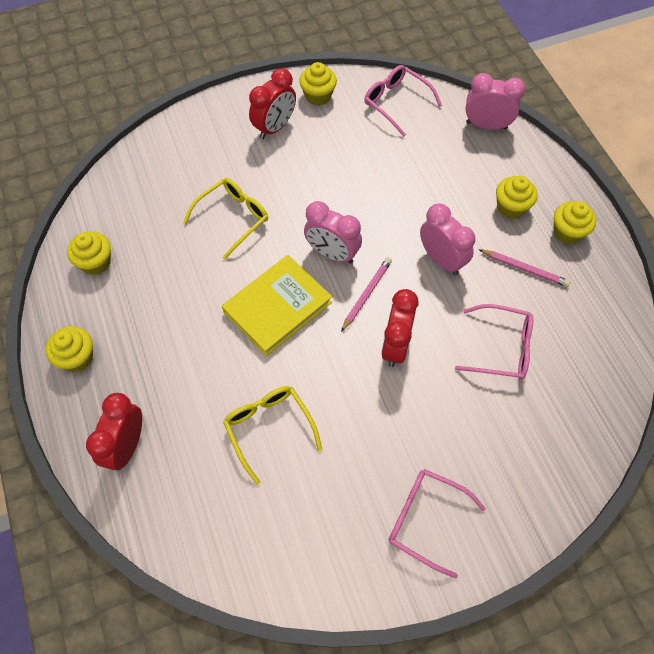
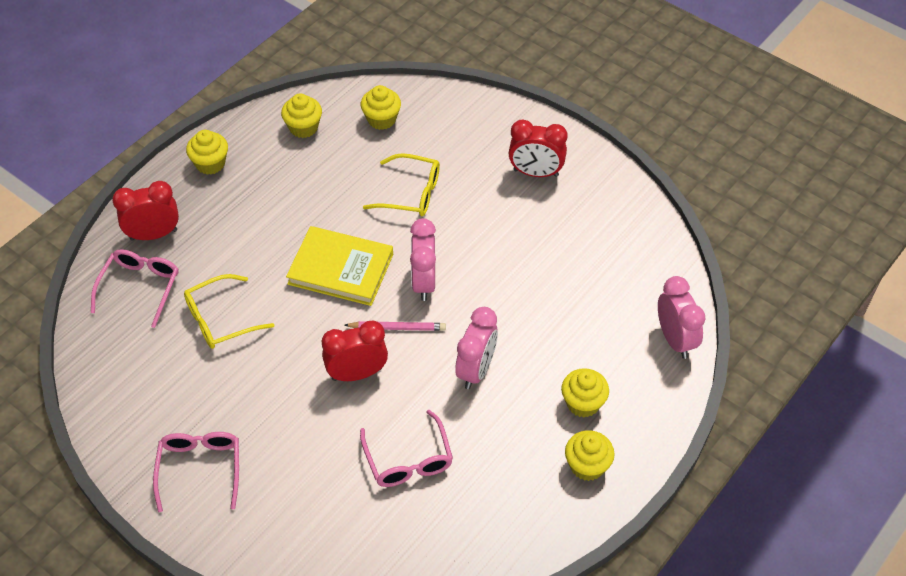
camera: 60 degrees right, 10 degrees down
yellow glasses [223,386,322,485] -> yellow glasses turned 150 degrees counterclockwise [184,274,274,349]
yellow cupcake [299,62,337,106] -> yellow cupcake moved to [361,85,401,130]
pink glasses [364,65,442,137] -> pink glasses moved to [91,249,178,328]
pink pencil [479,249,570,287] -> none

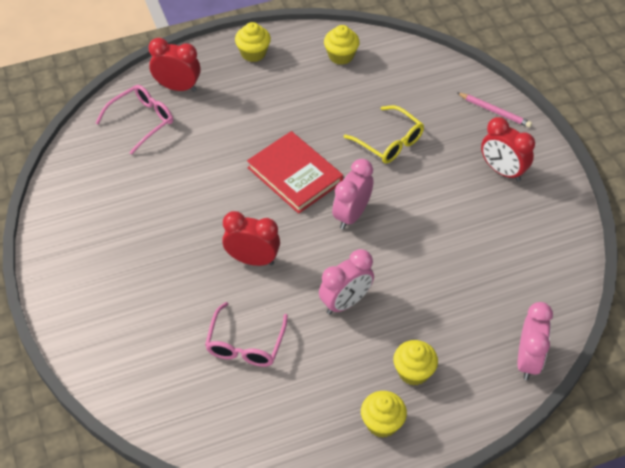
camera: 30 degrees right, 0 degrees up
pink glasses [153,432,239,512] -> none
yellow glasses [184,274,274,349] -> none
yellow book [286,226,393,306] -> red book [247,131,343,214]
pink pencil [345,321,446,331] -> pink pencil moved to [457,93,532,128]
yellow cupcake [361,85,401,130] -> none

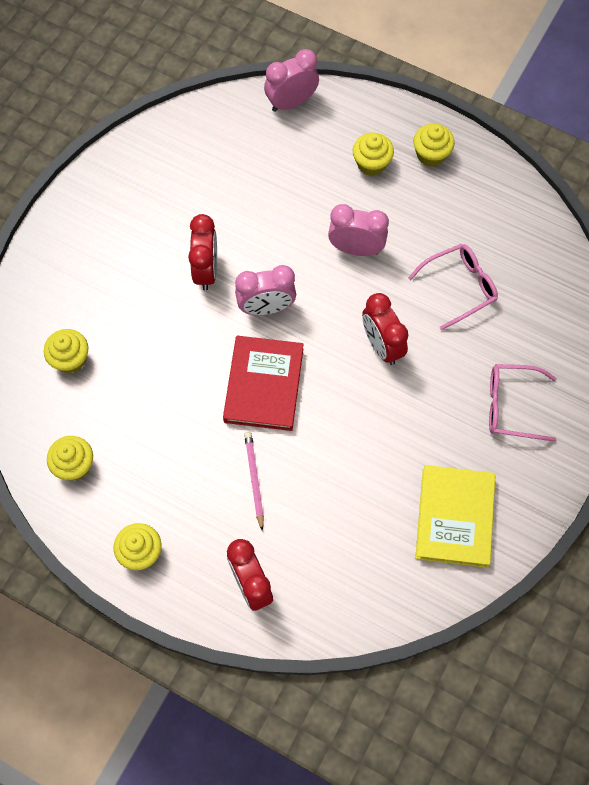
camera: 130 degrees left, 15 degrees up
pink glasses [96,85,173,155] -> pink glasses moved to [489,364,557,442]
yellow glasses [344,105,424,163] -> none
pink pencil [457,93,532,128] -> pink pencil moved to [244,432,264,531]
red clock [481,117,535,182] -> red clock moved to [188,214,217,291]
none -> yellow cupcake [44,329,88,373]
none -> yellow book [415,465,496,568]

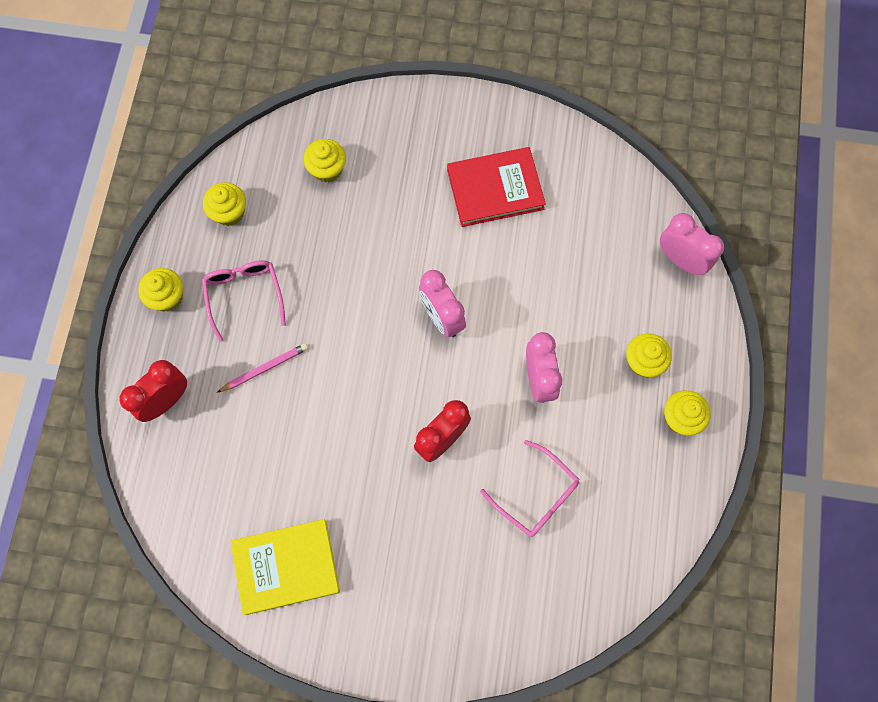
camera: 70 degrees right, 5 degrees up
red clock [188,214,217,291] -> none
red book [223,336,304,431] -> red book moved to [447,147,546,227]
pink glasses [489,364,557,442] -> pink glasses moved to [202,260,286,342]

